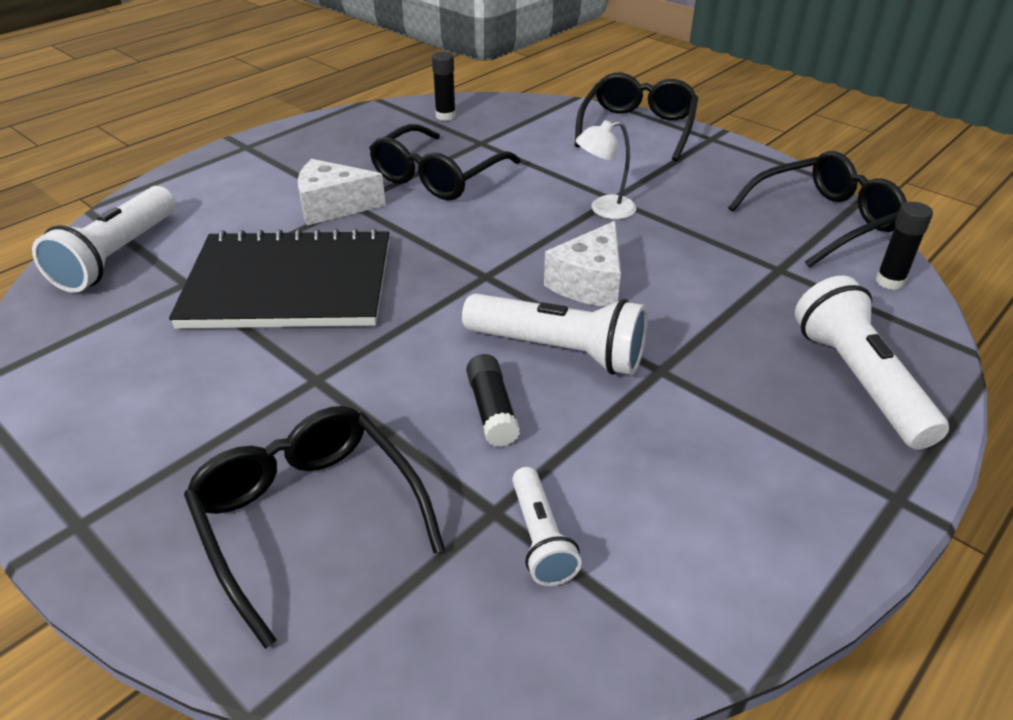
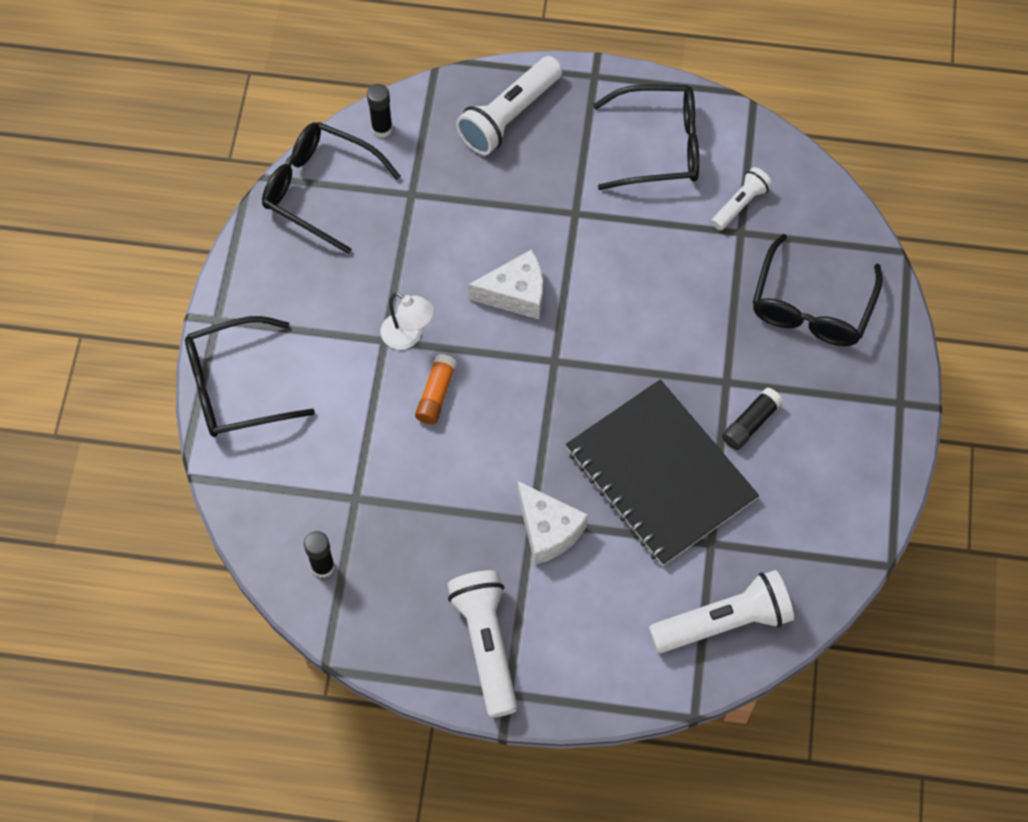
camera: 125 degrees left, 25 degrees up
black glasses [369,124,521,200] -> black glasses moved to [593,85,699,190]
white flashlight [462,293,648,375] -> white flashlight moved to [447,570,517,717]
black glue stick [466,354,520,447] -> black glue stick moved to [722,388,783,450]
none -> orange glue stick [415,354,457,424]

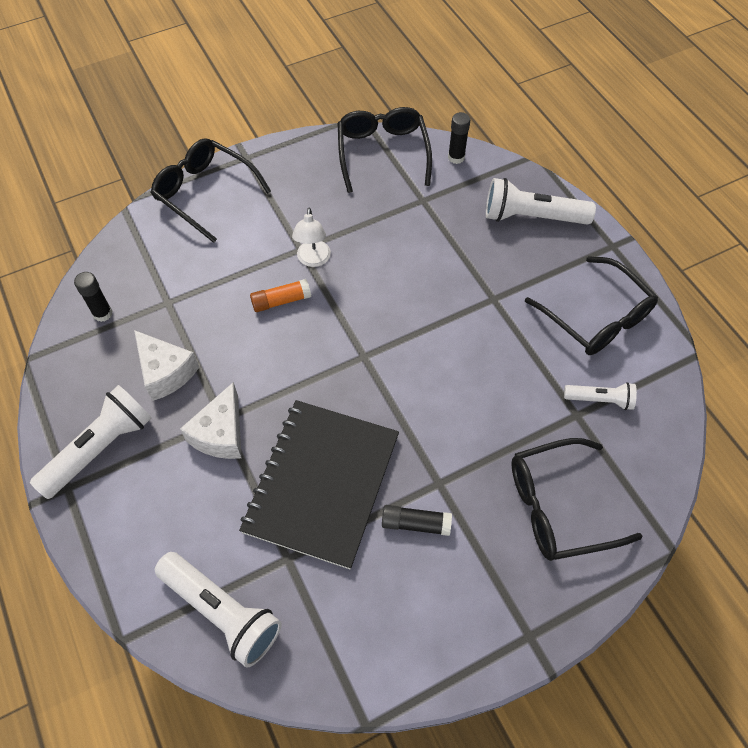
camera: 55 degrees right, 5 degrees down
white cheese [468,250,543,319] -> white cheese moved to [134,330,199,401]

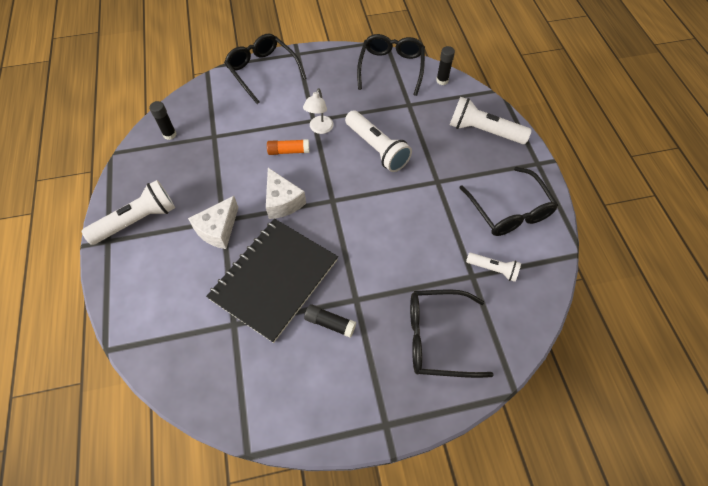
camera: 15 degrees right, 0 degrees up
white cheese [134,330,199,401] -> white cheese moved to [266,168,306,219]
white flashlight [155,552,282,668] -> white flashlight moved to [345,110,412,172]

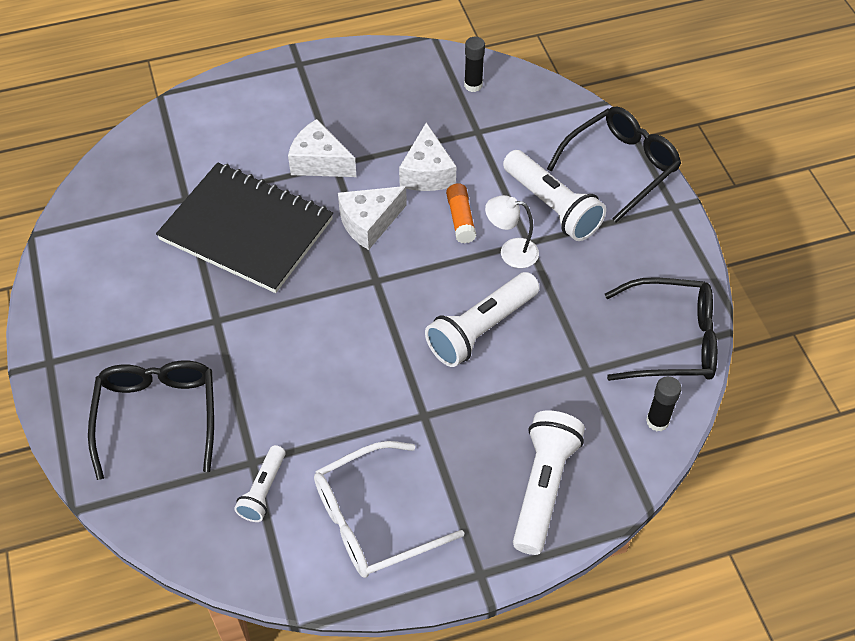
camera: 85 degrees right, 5 degrees down
white flashlight [82,180,175,245] -> white flashlight moved to [503,150,606,241]
black glue stick [304,304,356,338] -> none
black glasses [459,167,558,236] -> white glasses [314,441,464,578]
none -> white cheese [399,122,456,191]

